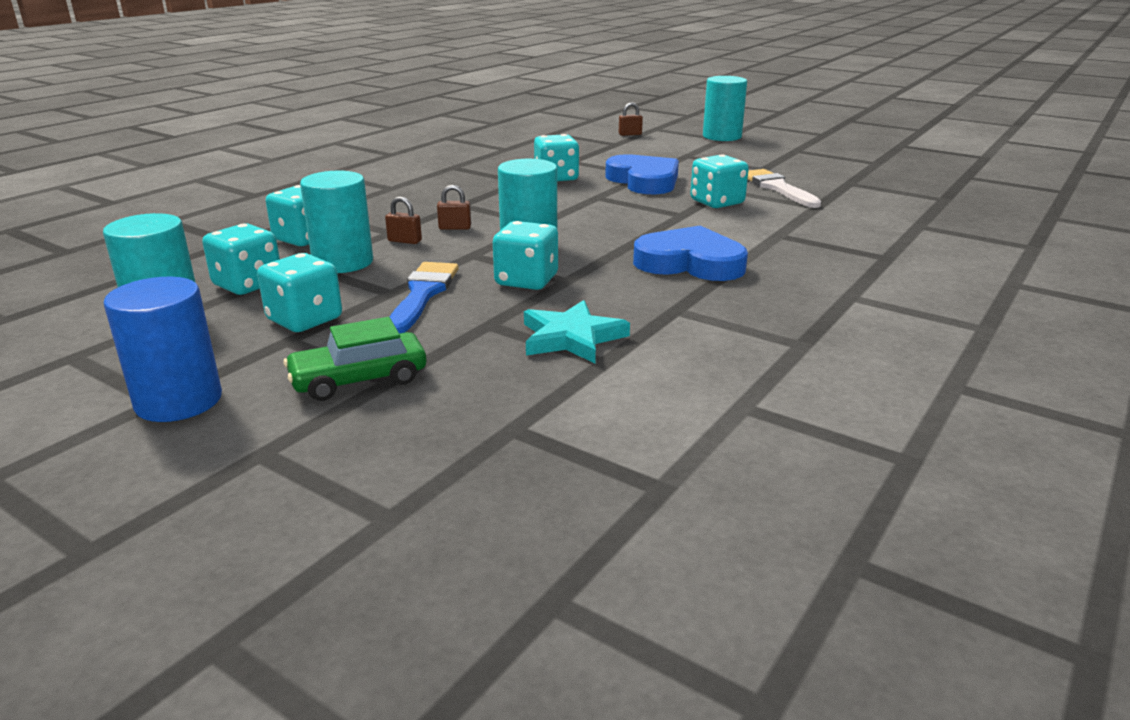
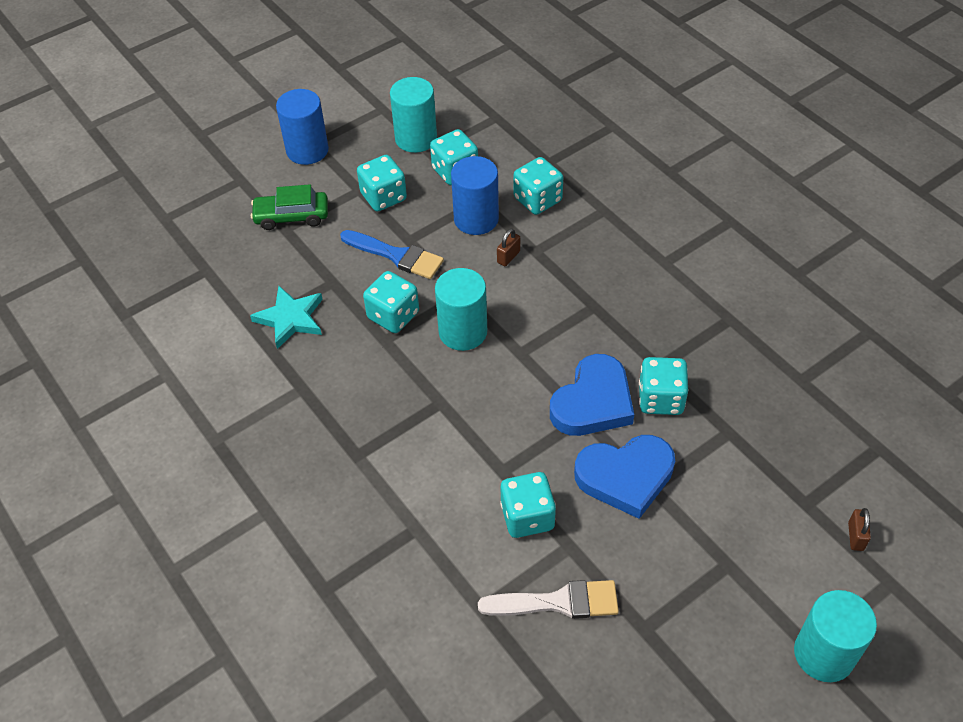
camera: 110 degrees right, 25 degrees up
green car [283,317,427,401] -> green car turned 90 degrees counterclockwise [251,184,328,230]
turquoise cylinder [300,170,373,273] -> blue cylinder [451,156,499,235]
brown padlock [437,185,471,230] -> none
blue heart [633,226,748,281] -> blue heart moved to [550,354,634,436]

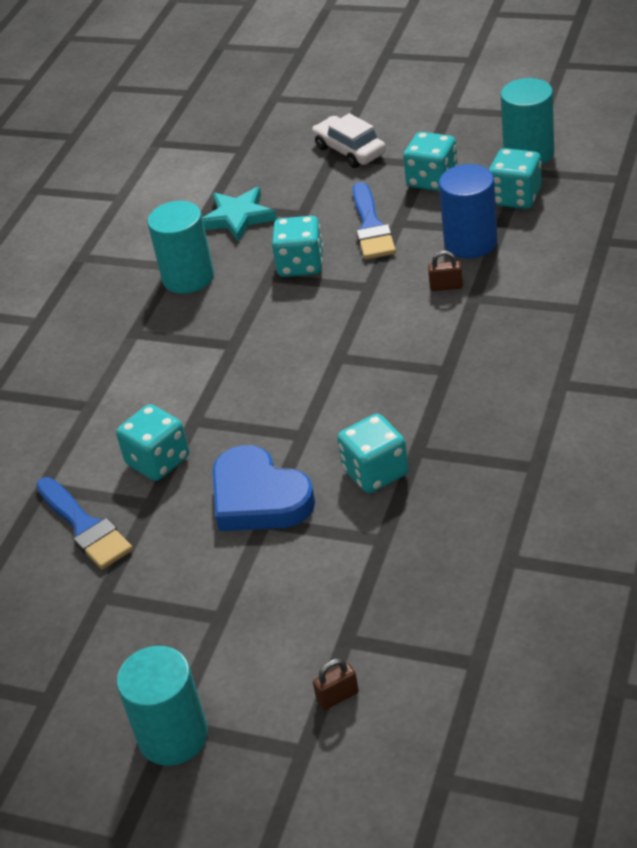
camera: 60 degrees right, 10 degrees down
green car [251,184,328,230] -> white car [312,113,386,168]
blue cylinder [276,89,329,165] -> none
turquoise cylinder [435,268,487,351] -> turquoise cylinder moved to [148,201,214,294]
white brush [478,580,619,619] -> blue brush [36,477,133,570]
turquoise dice [514,157,563,215] -> none
blue heart [550,354,634,436] -> none

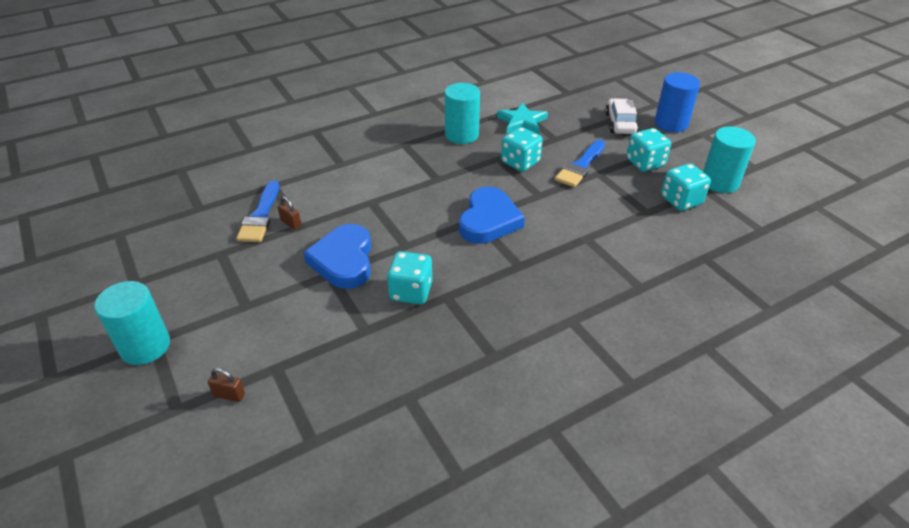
camera: 35 degrees right, 0 degrees up
turquoise dice [116,404,189,481] -> none
brown padlock [428,251,463,291] -> brown padlock moved to [278,197,301,230]
blue cylinder [439,164,498,258] -> blue cylinder moved to [655,72,700,132]
none -> blue heart [459,187,525,244]

